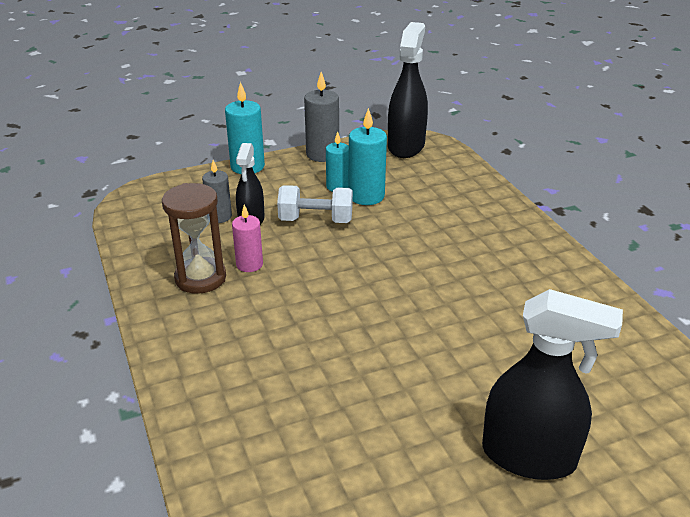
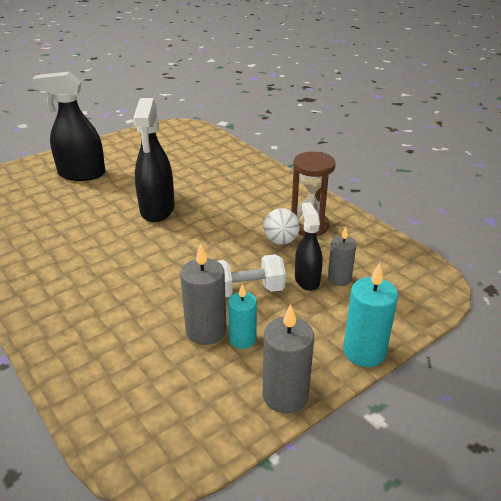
camera: 165 degrees right, 0 degrees up
pink candle [232,205,263,272] -> white ball [263,208,300,245]
turquoise candle [349,108,387,205] -> grey candle [180,243,227,345]
black spray bottle [388,22,428,158] -> black spray bottle moved to [133,98,175,222]

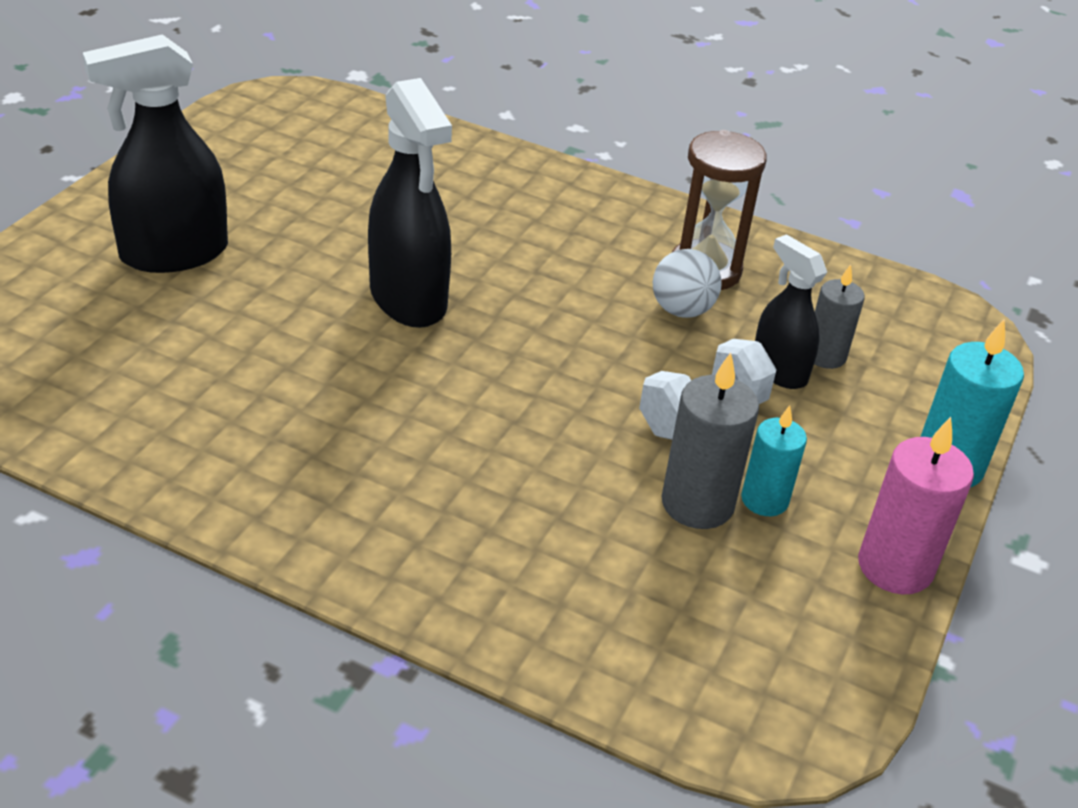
camera: 30 degrees left, 5 degrees up
grey candle [262,304,314,414] -> pink candle [858,417,974,594]

